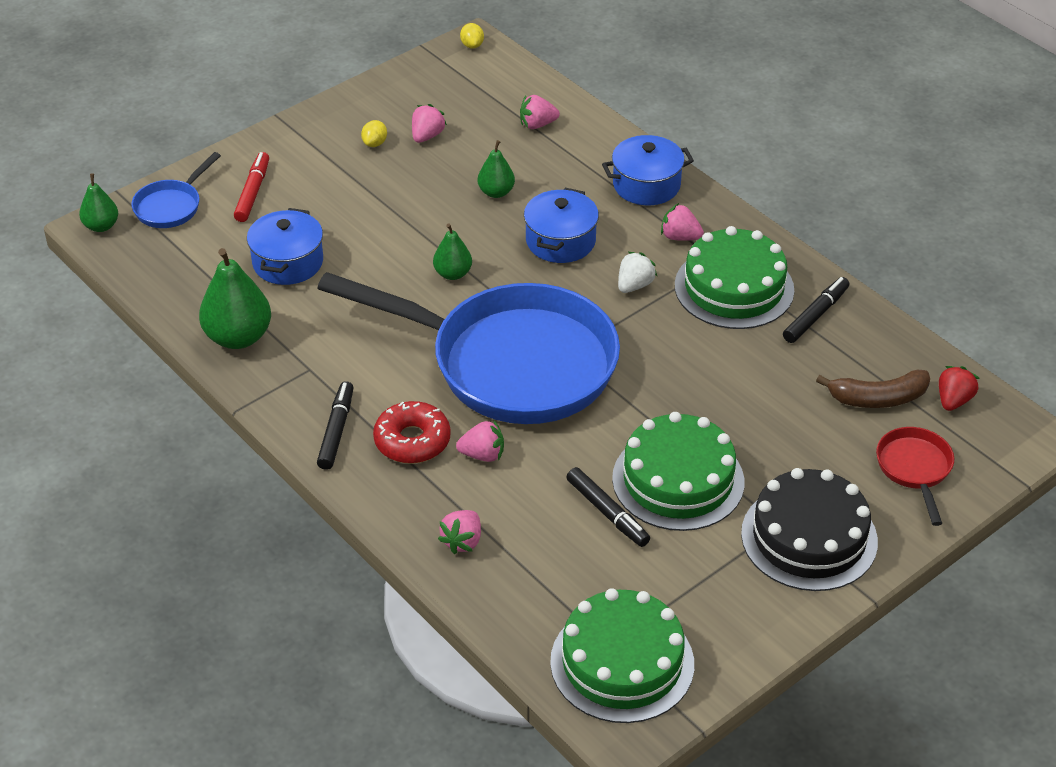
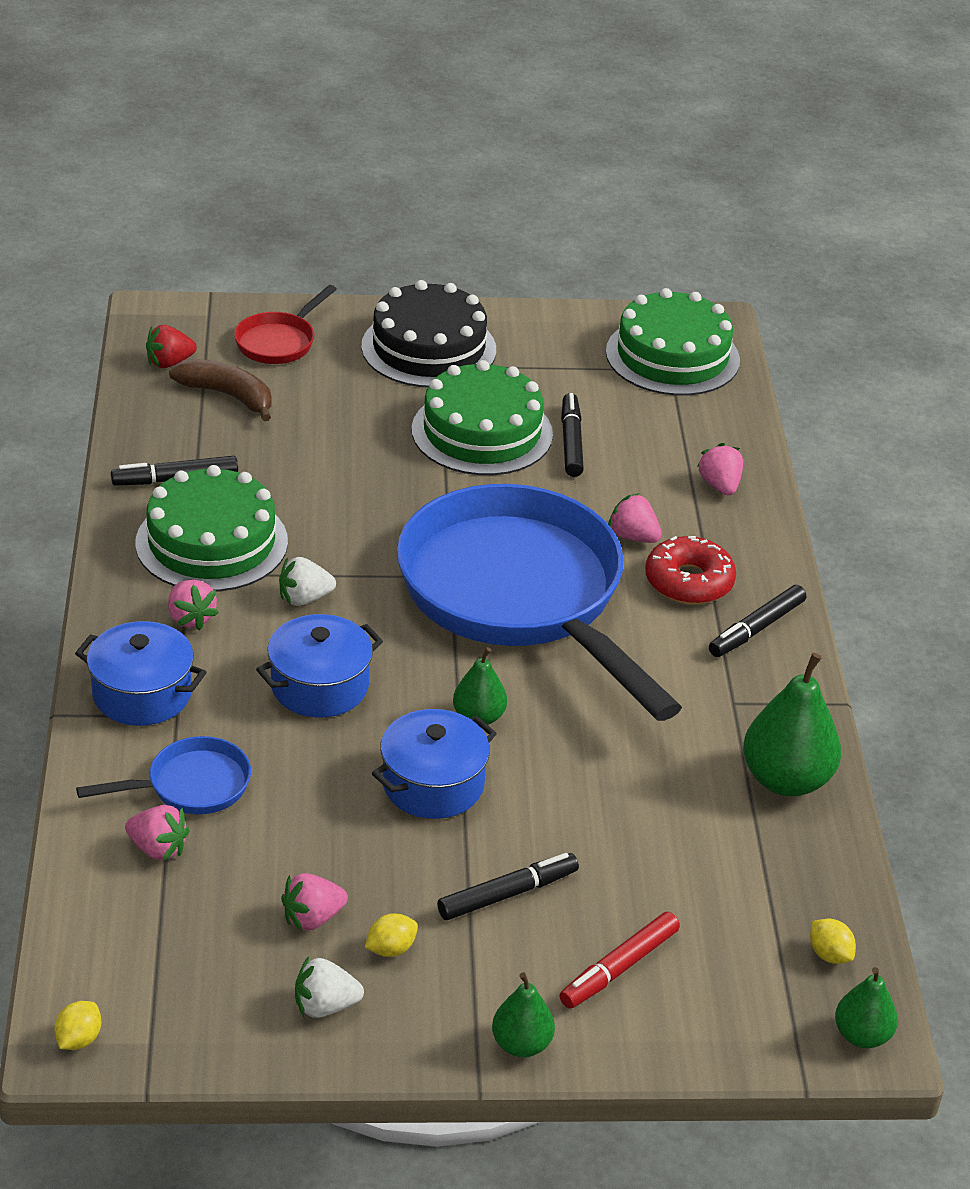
camera: 145 degrees left, 5 degrees down
blue pan [131,152,221,228] -> blue pan moved to [76,736,251,814]
blue pot [247,208,323,285] -> blue pot moved to [372,709,497,819]
pink strawberry [438,510,481,554] -> pink strawberry turned 75 degrees counterclockwise [697,443,743,495]
green pear [478,140,515,198] -> green pear moved to [492,972,555,1057]
none -> white strawberry [295,956,364,1018]
none -> black marker [437,853,579,920]
none -> yellow lemon [810,918,856,964]

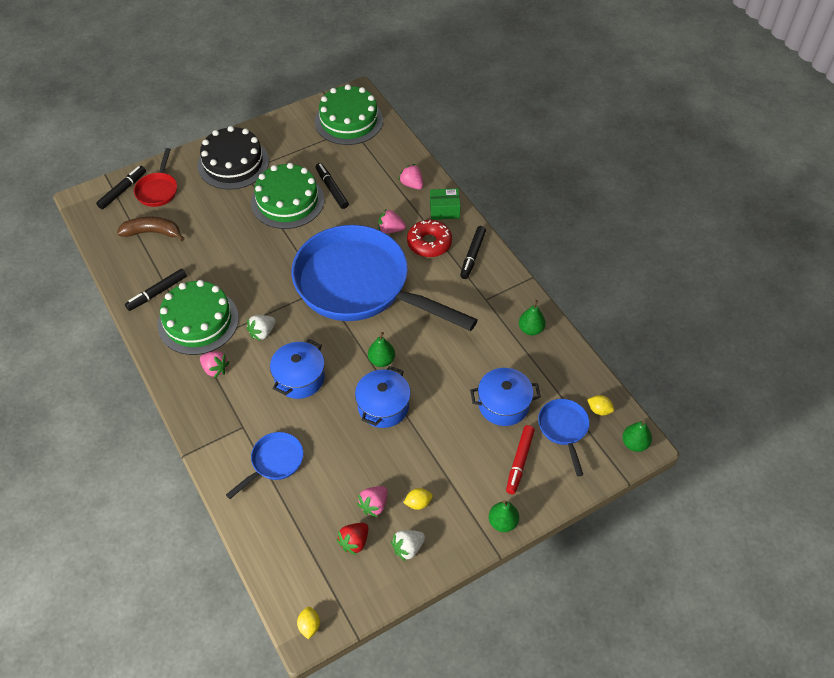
camera: 25 degrees left, 15 degrees up
blue pot [75,621,206,726] -> blue pot moved to [470,368,541,426]
pink strawberry [125,805,190,861] -> none
red strawberry [146,325,197,368] -> red strawberry moved to [337,523,368,555]
yellow lemon [365,913,418,957] -> yellow lemon turned 45 degrees clockwise [403,488,433,510]
black marker [437,853,579,920] -> black marker moved to [96,166,146,209]
green pear [743,653,841,797] -> green pear [519,300,546,336], size x0.57
none -> green box [430,188,461,220]
none -> blue pan [538,399,590,476]

